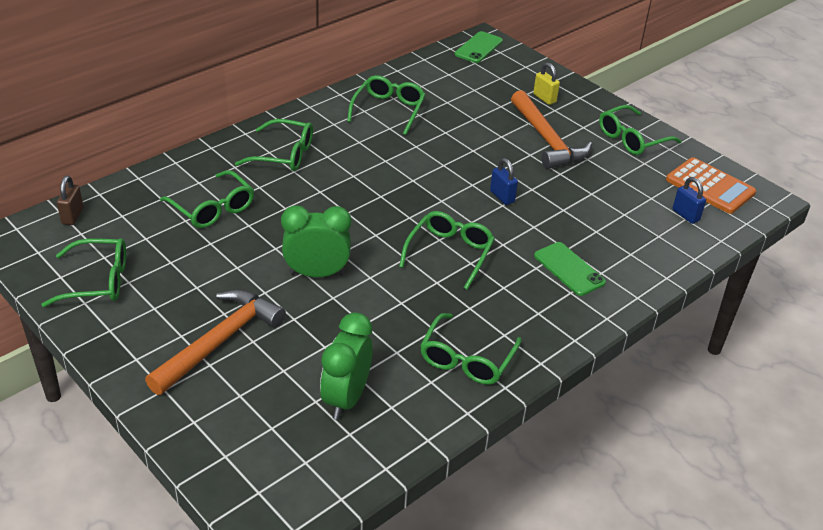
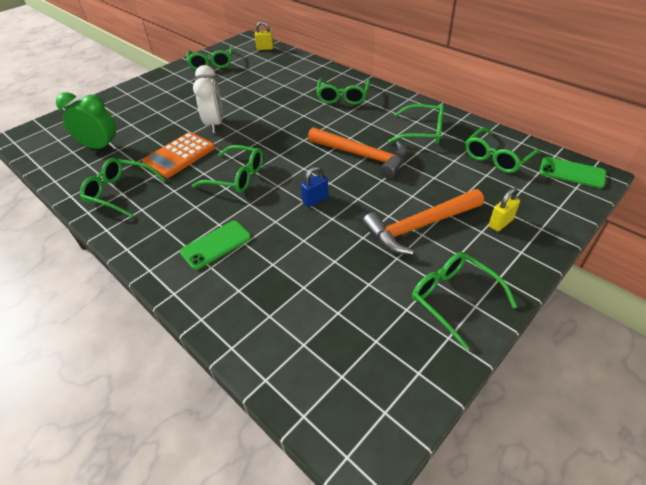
camera: 90 degrees right, 5 degrees up
brown padlock [57,176,83,225] -> yellow padlock [255,22,274,50]
orange hammer [145,289,286,395] -> orange hammer moved to [308,127,407,179]
green glasses [160,170,254,228] -> green glasses moved to [465,127,540,173]
green clock [281,205,352,277] -> white clock [193,65,223,133]
orange calculator [666,157,756,214] -> orange calculator moved to [142,132,215,178]
blue padlock [673,177,706,224] -> none

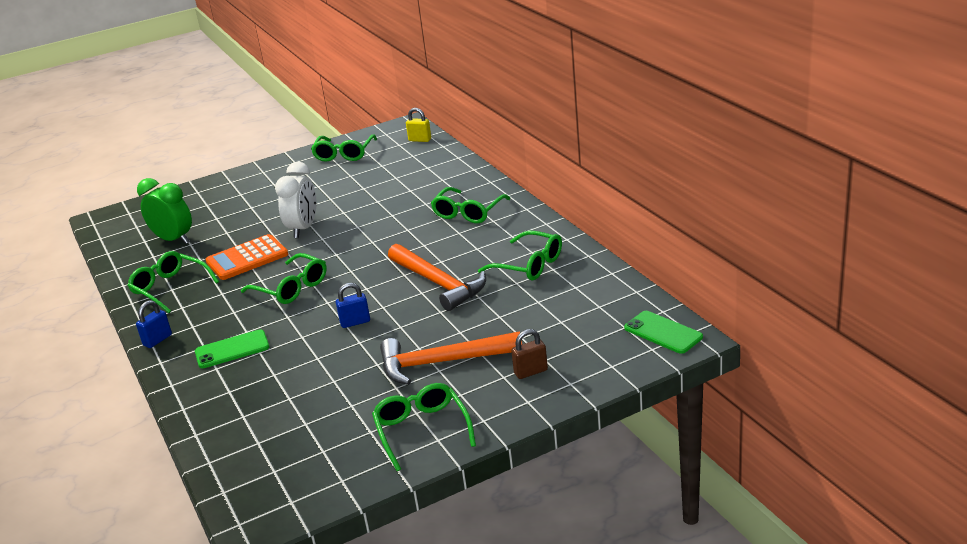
camera: 20 degrees right, 15 degrees down
green glasses [465,127,540,173] -> none
yellow padlock [489,188,520,232] -> brown padlock [511,329,548,379]
none -> blue padlock [136,300,172,348]

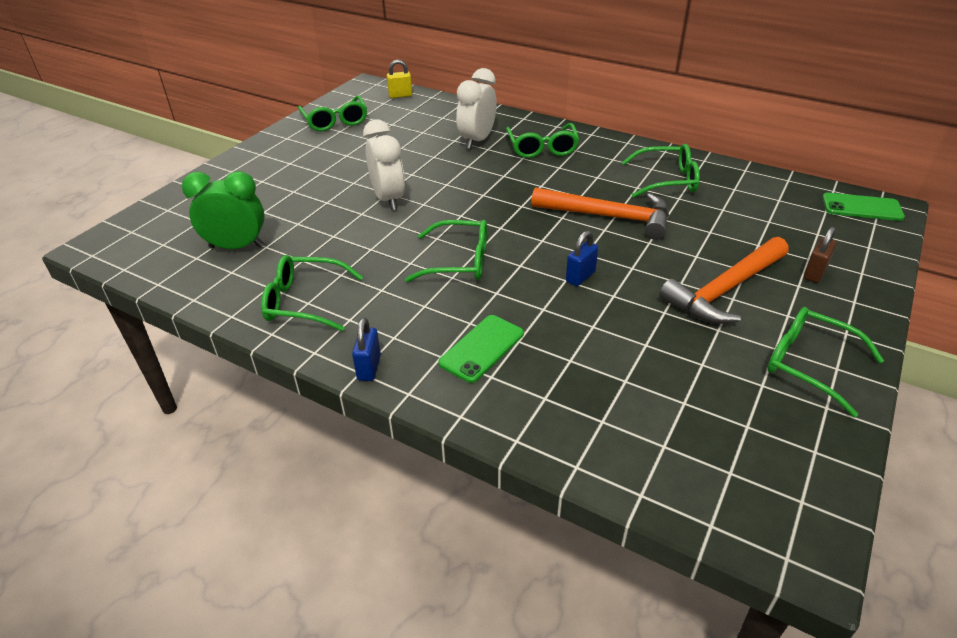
camera: 35 degrees left, 10 degrees up
orange calculator [206,234,288,280] -> none
none -> white clock [456,68,497,149]

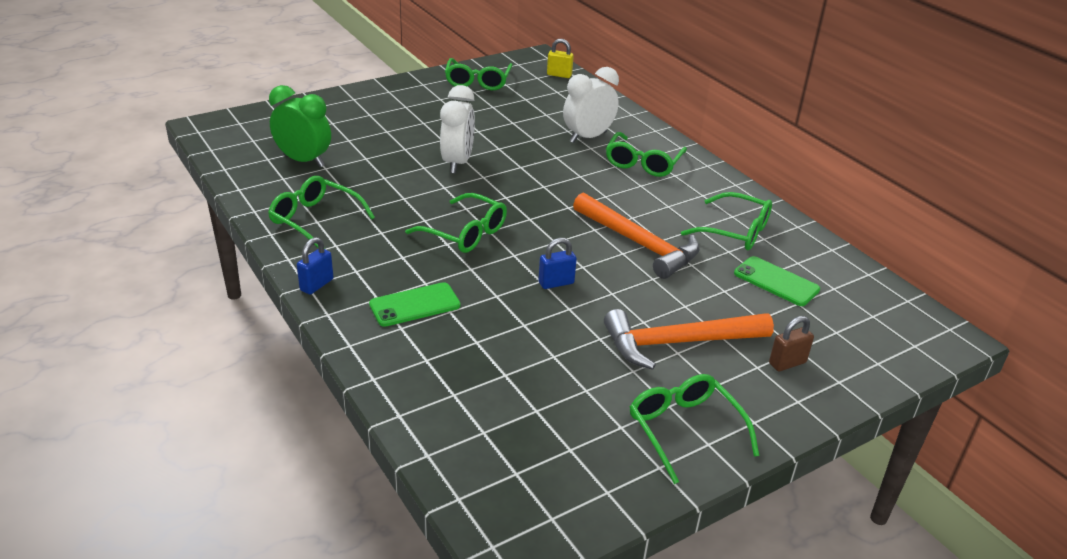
camera: 25 degrees right, 5 degrees down
green phone [822,193,905,221] -> green phone moved to [734,256,820,306]

